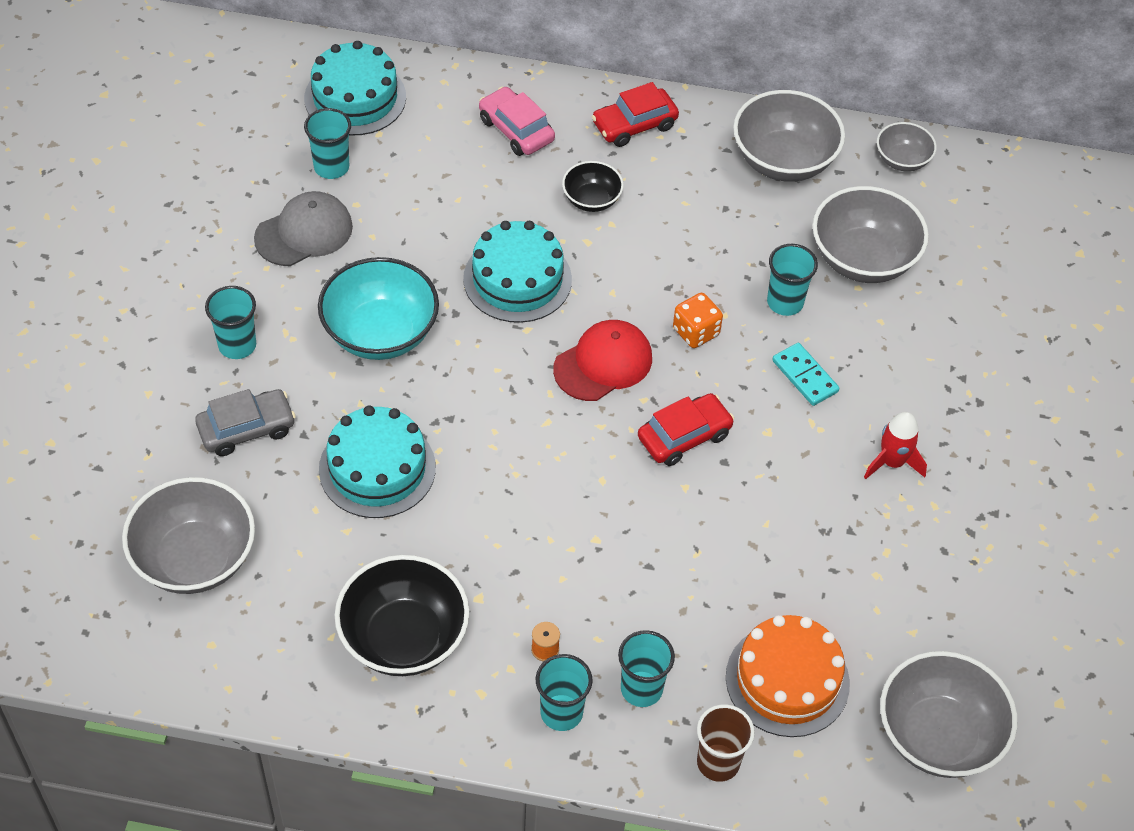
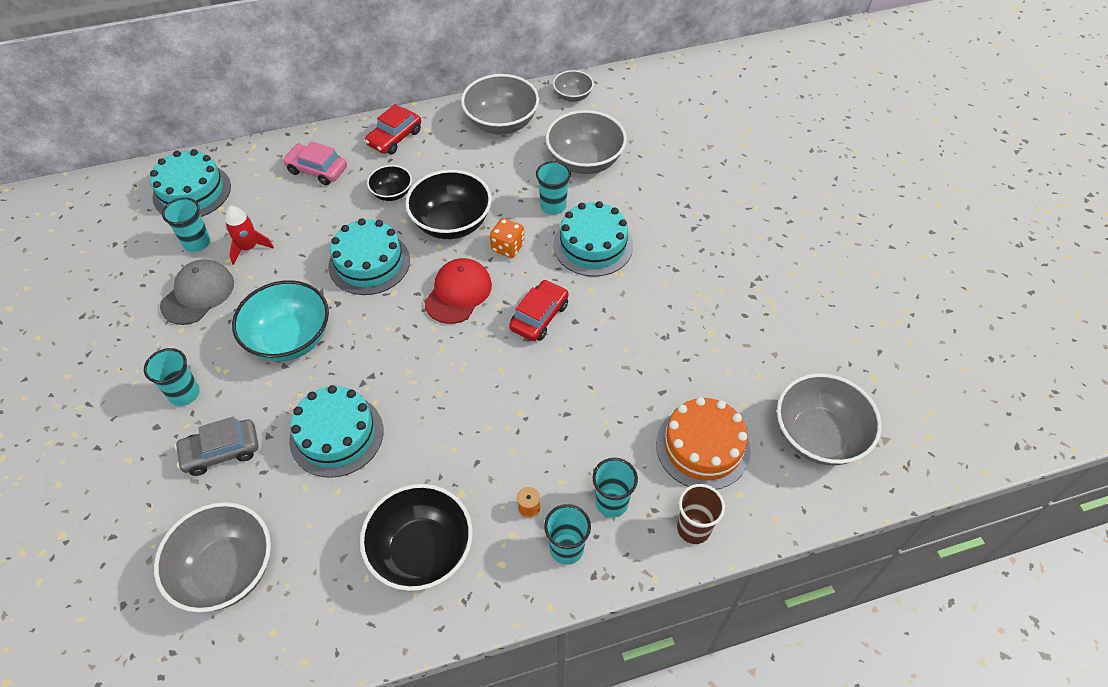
camera: 25 degrees left, 0 degrees up
grey car [195,389,296,456] -> grey car turned 150 degrees counterclockwise [174,417,259,476]
turquoise domino [772,343,840,406] -> turquoise cake [553,201,633,277]
red rocket [864,412,927,479] -> red rocket moved to [225,206,274,265]
none -> black bowl [405,170,492,239]

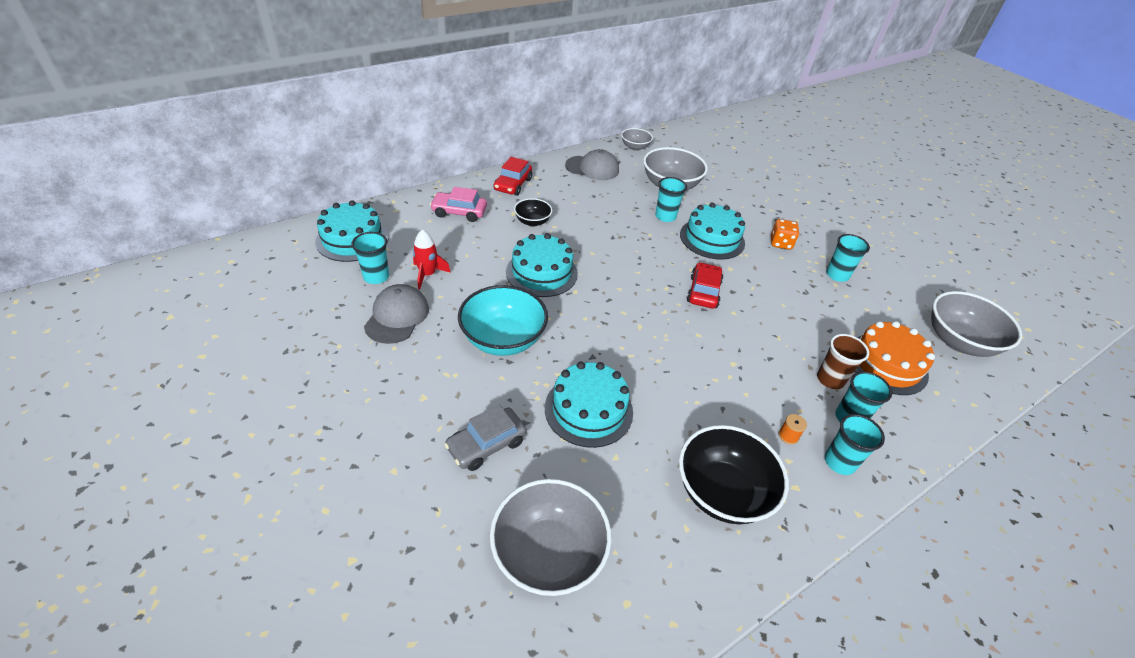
camera: 20 degrees left, 10 degrees down
turquoise cup [144,348,200,406] -> turquoise cup moved to [826,234,870,282]
black bowl [405,170,492,239] -> none
red cap [424,258,492,324] -> none
grey bowl [461,74,539,135] -> grey cap [565,149,619,180]
orange dice [490,218,525,258] -> orange dice moved to [771,219,799,250]
brown cup [677,484,725,544] -> brown cup moved to [817,334,869,389]

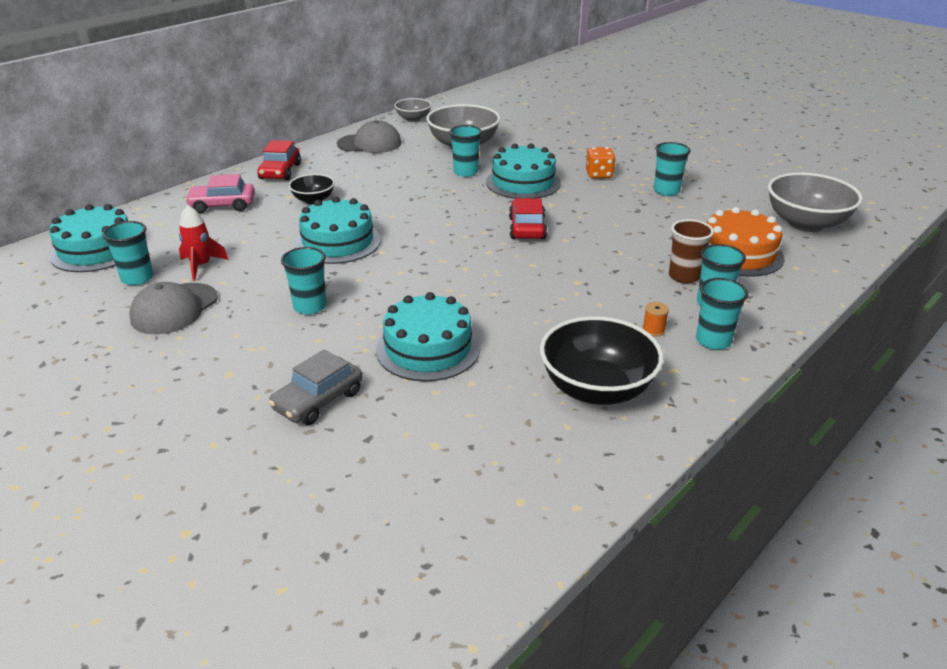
camera: 10 degrees left, 10 degrees down
grey cap [364,284,429,344] -> grey cap turned 150 degrees counterclockwise [129,282,218,334]
turquoise bowl [458,285,548,356] -> turquoise cup [281,247,327,315]
grey bowl [490,479,612,596] -> none

